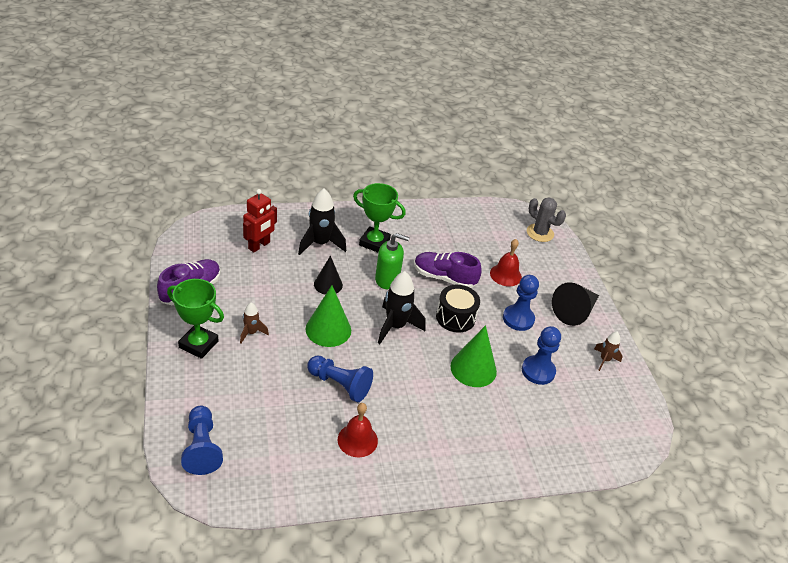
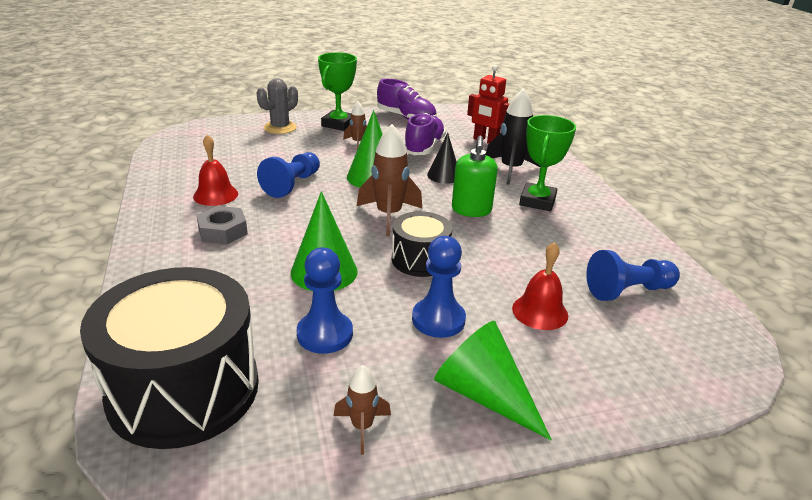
camera: 90 degrees right, 10 degrees down
blue pawn [181,406,223,475] -> blue pawn moved to [586,250,680,301]
black rocket [378,271,425,344] -> brown rocket [357,124,422,236]
purple shoe [414,252,482,288] -> purple shoe moved to [404,113,446,155]
grey cactus [527,197,566,242] -> grey cactus moved to [256,78,298,134]
black cone [552,282,599,326] -> green cone [434,321,552,440]
none -> black drum [80,267,259,449]
none -> grey nut [196,206,248,245]

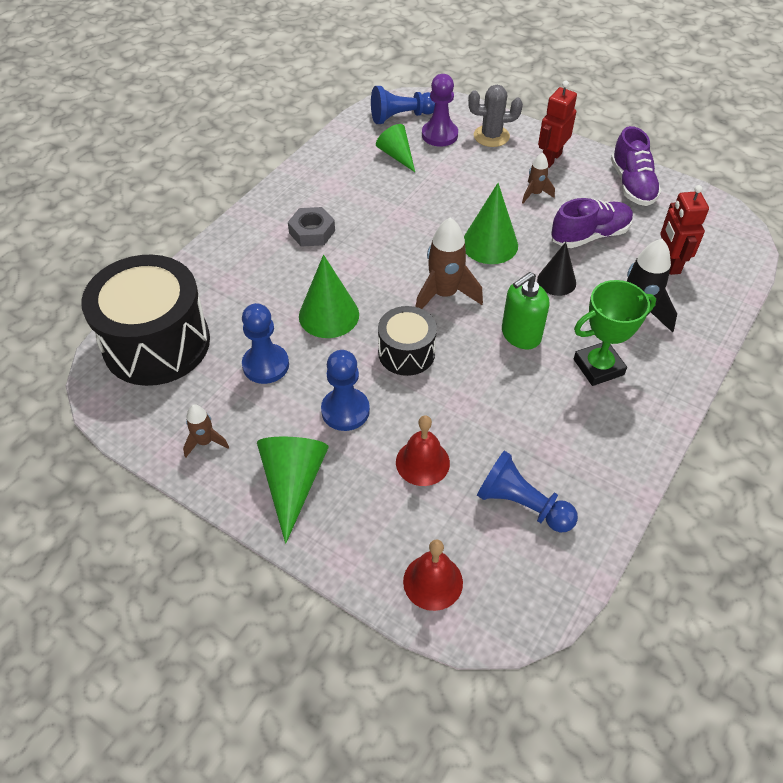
camera: 50 degrees right, 20 degrees up
red bell [193,134,238,206] -> red bell moved to [403,539,463,611]
blue pawn [257,152,320,198] -> blue pawn moved to [371,86,435,124]
green trophy [318,52,357,131] -> red robot [538,81,577,168]
none -> green cone [376,124,415,172]
none -> purple pawn [422,74,458,147]

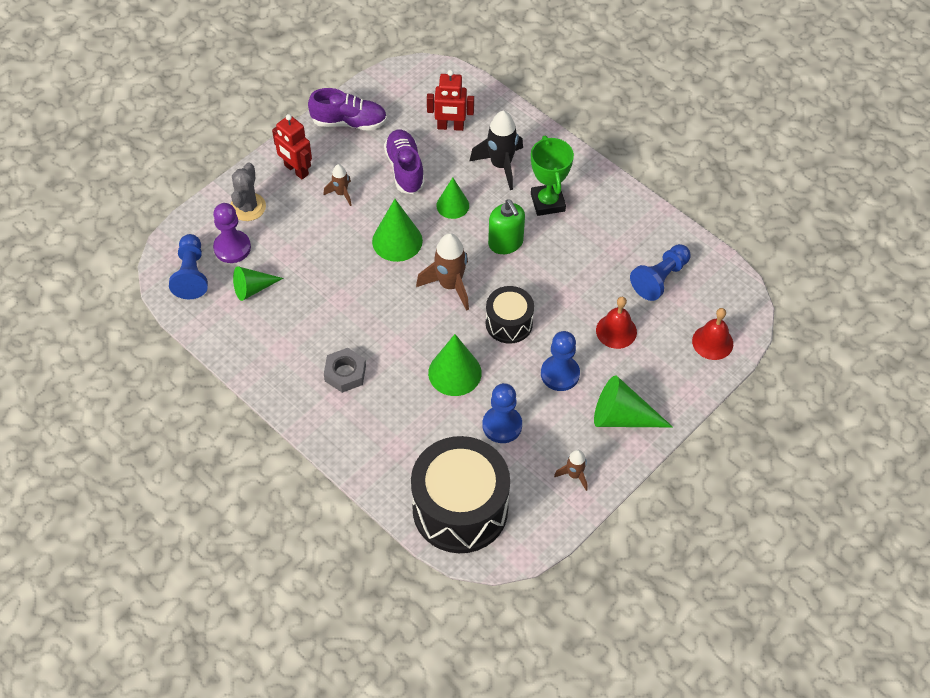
camera: 80 degrees left, 5 degrees up
black cone [537,242,576,296] -> green cone [436,177,469,219]

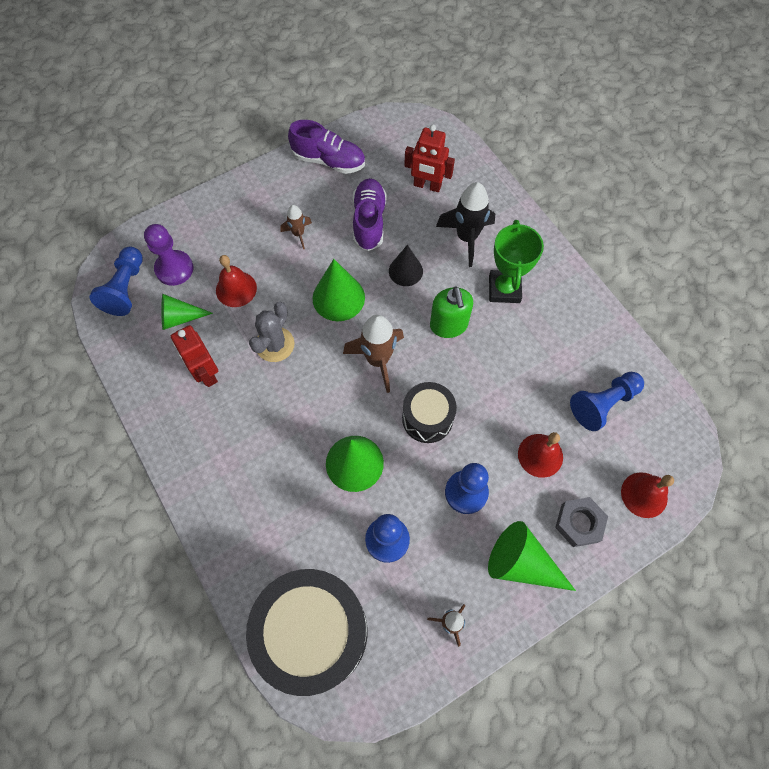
camera: 15 degrees right, 10 degrees up
grey cactus [231,163,266,221] -> grey cactus moved to [249,302,295,362]
red robot [272,114,312,179] -> red robot moved to [171,325,218,387]
grey nut [324,348,366,393] -> grey nut moved to [555,497,608,547]
green cone [436,177,469,219] -> black cone [389,245,423,286]
none -> red bell [216,255,257,307]

